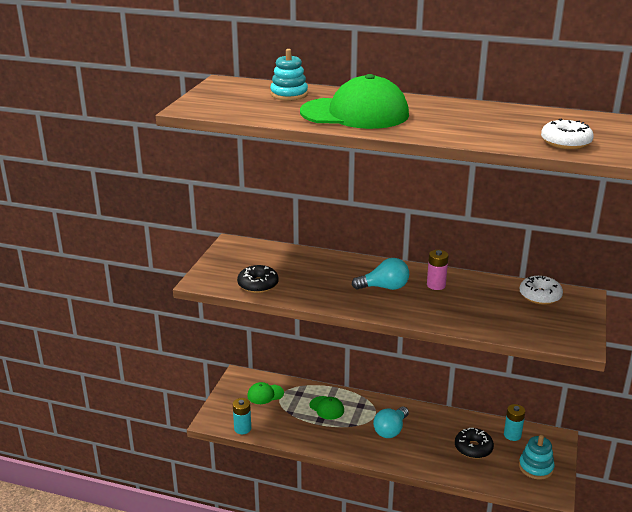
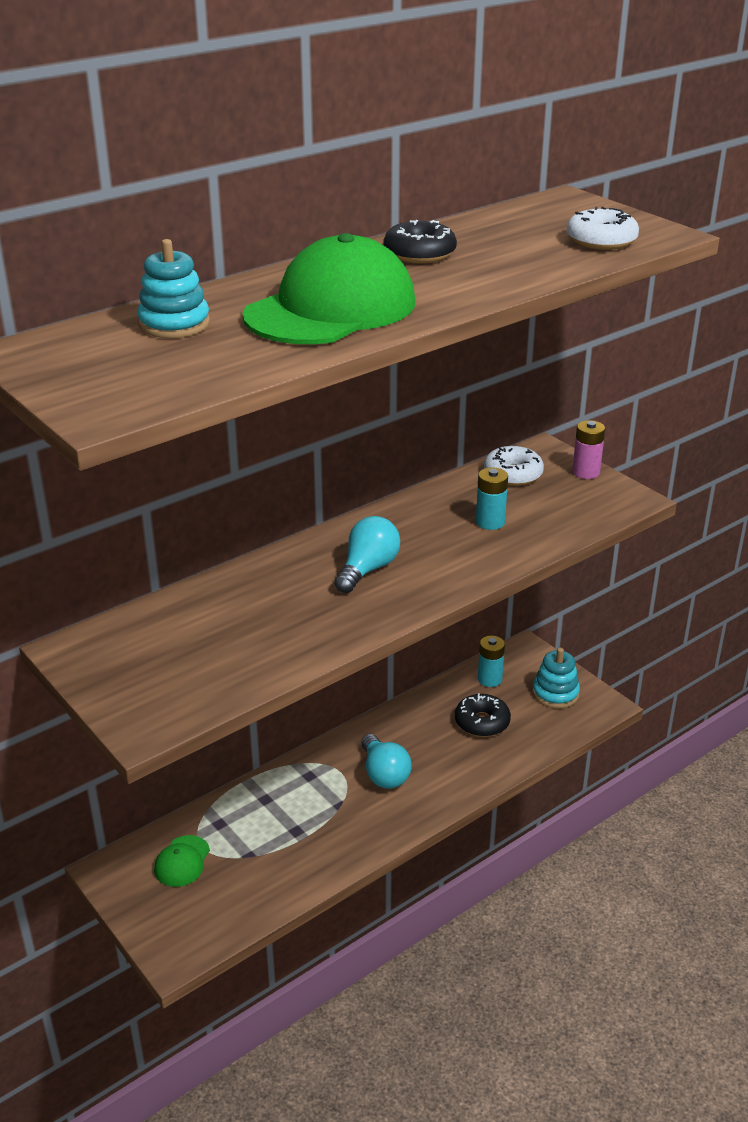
camera: 55 degrees left, 5 degrees up
turquoise battery [233,398,251,434] -> turquoise battery moved to [476,467,508,530]
black donut [237,265,279,293] -> black donut moved to [384,220,457,264]
green cap [309,396,344,420] -> none
pink battery [427,250,449,290] -> pink battery moved to [572,420,605,479]

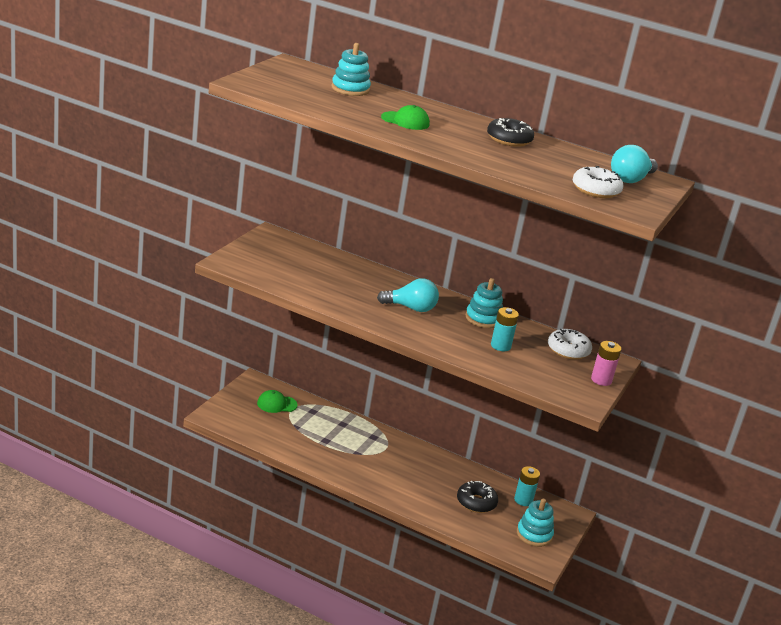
camera: 60 degrees right, 5 degrees down
green cap [243,233,415,344] -> green cap [381,105,430,130], size x0.44
turquoise light bulb [361,734,412,789] -> turquoise light bulb moved to [611,145,658,183]
none -> turquoise stacking toy [466,278,503,328]

